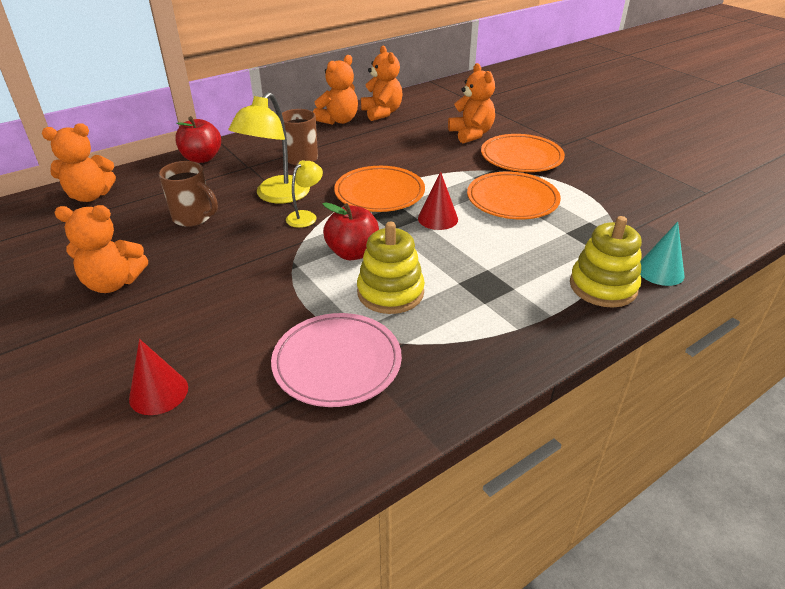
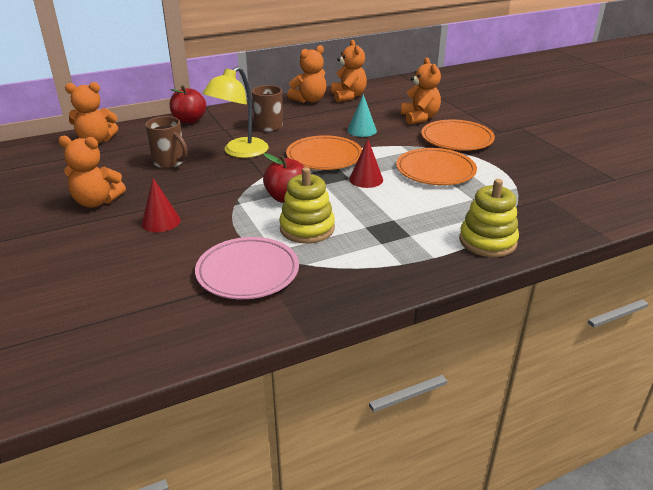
camera: 10 degrees right, 5 degrees down
red cone [129,339,188,415] -> red cone moved to [141,178,180,232]
yellow lamp [286,160,323,228] -> none
turquoise cone [640,222,684,286] -> turquoise cone moved to [347,94,377,137]

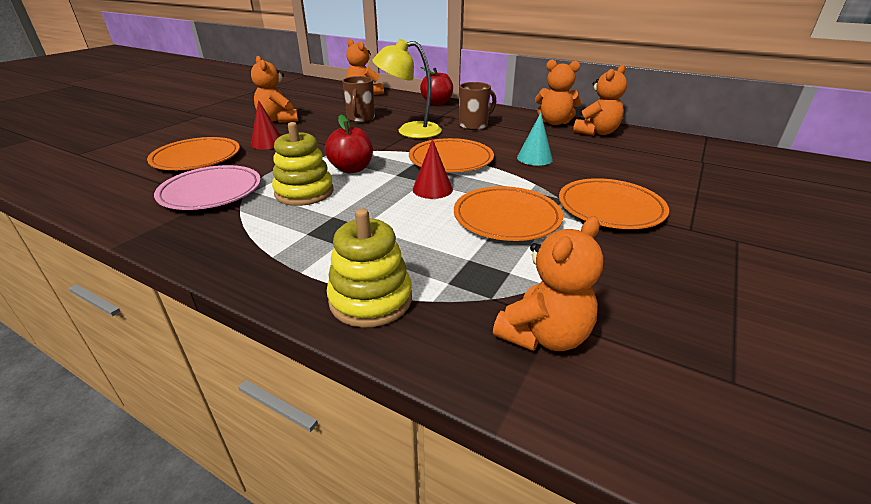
camera: 55 degrees right, 0 degrees up
orange teddy bear [401,57,441,125] -> orange teddy bear moved to [493,216,603,351]
none -> orange plate [147,137,240,170]

